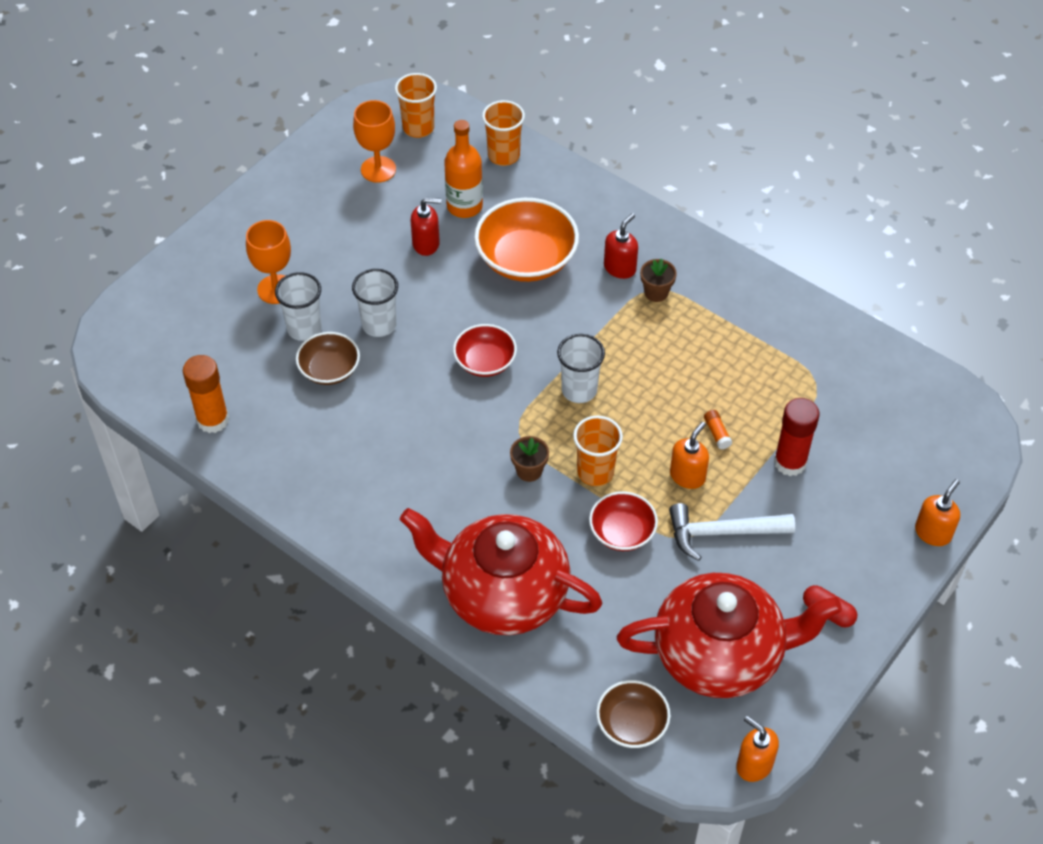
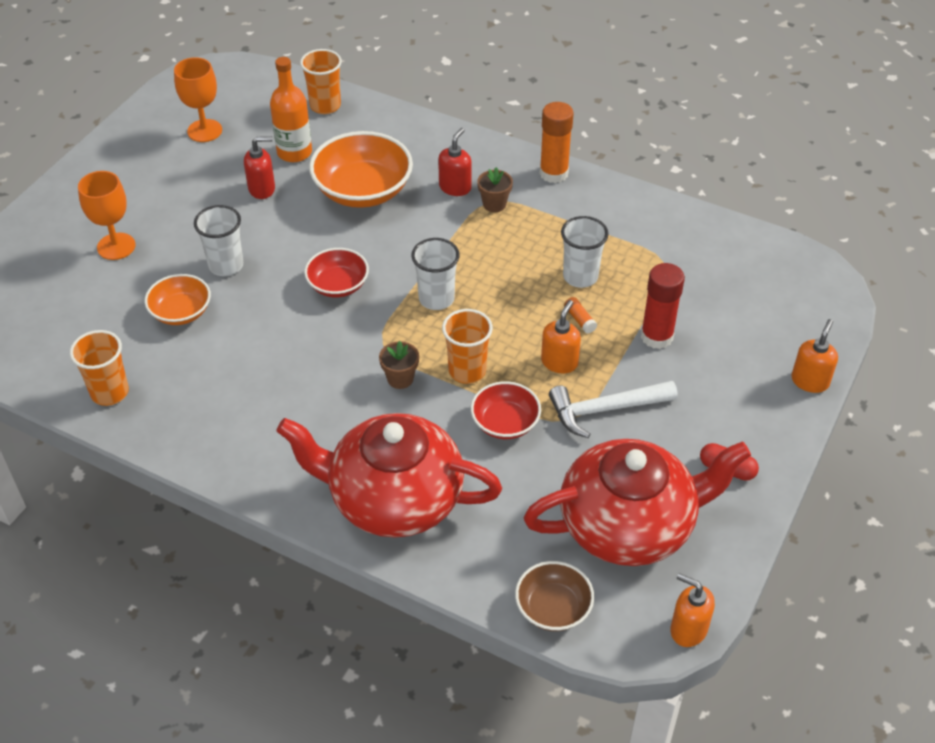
camera: 10 degrees left, 5 degrees down
orange glue stick [183,355,229,433] -> orange glue stick moved to [539,102,574,183]
white cup [275,272,322,341] -> white cup moved to [561,216,609,288]
brown bowl [296,332,360,385] -> orange bowl [145,274,211,325]
orange cup [395,73,437,138] -> orange cup moved to [70,330,129,406]

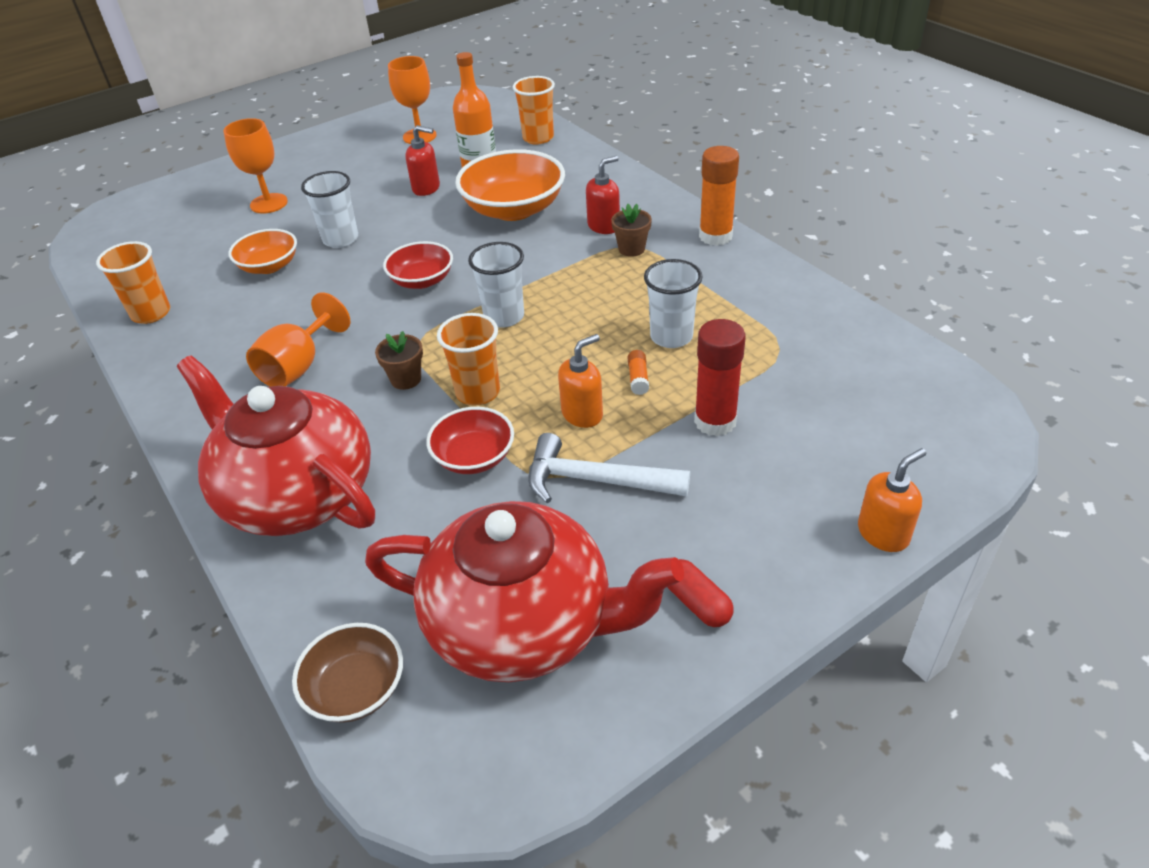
camera: 30 degrees right, 5 degrees down
orange soap dispenser [670,573,715,647] -> none
none -> orange goblet [246,293,350,387]

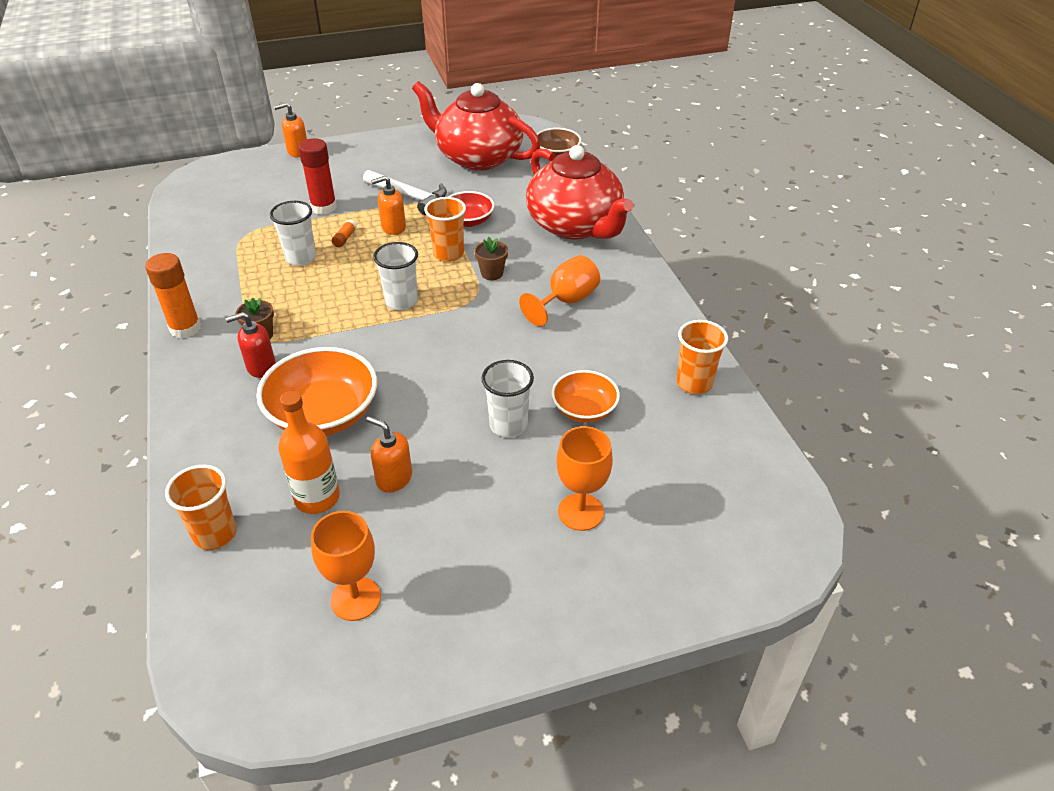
camera: 165 degrees left, 0 degrees up
red bowl [383,241,453,289] -> none
red soap dispenser [405,125,440,196] -> orange soap dispenser [366,416,412,493]
red capsule [667,559,733,627] -> none

